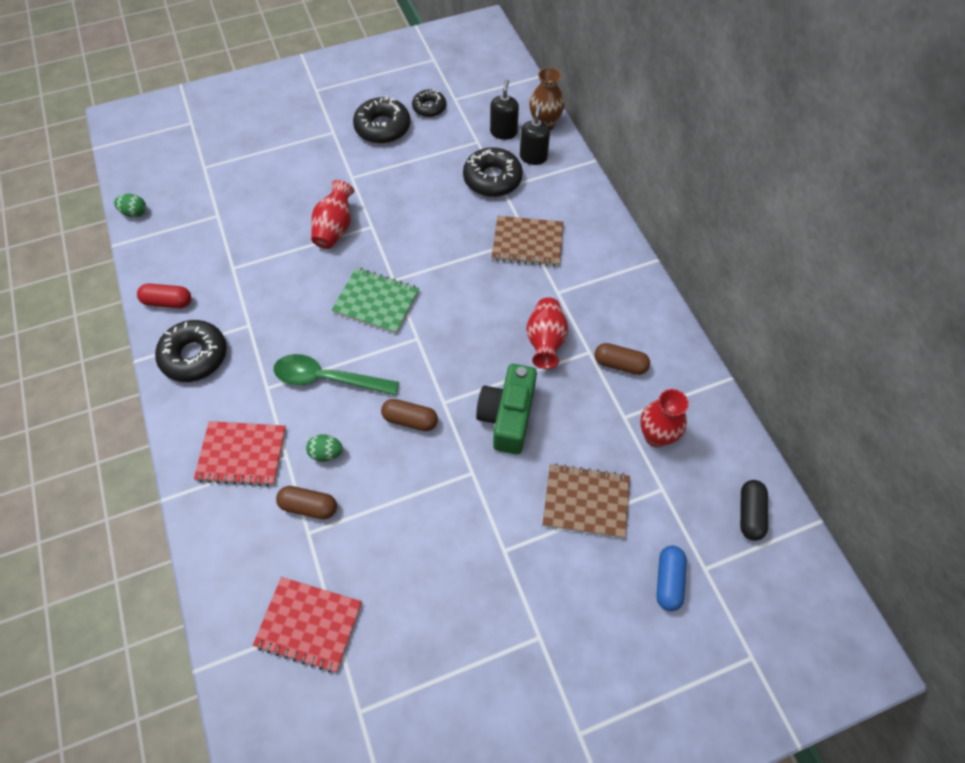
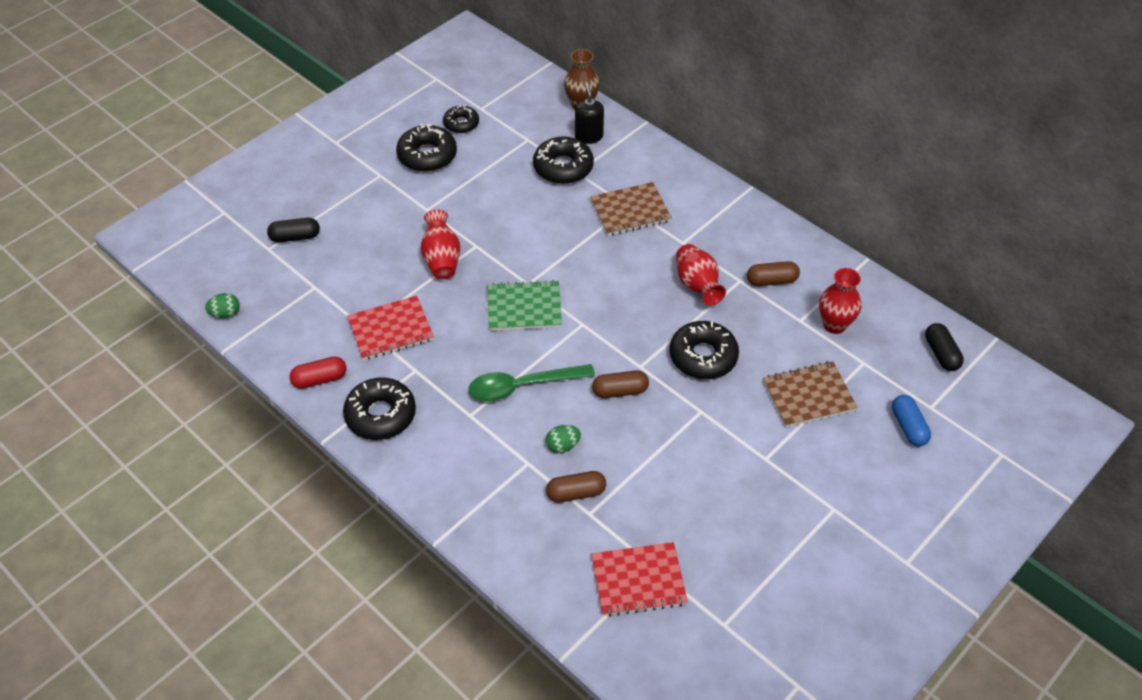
camera: 25 degrees left, 10 degrees down
red notebook [194,421,286,486] -> red notebook moved to [347,296,434,360]
green camera [476,364,537,454] -> black donut [670,321,739,379]
black soap dispenser [490,80,519,140] -> none
none -> black capsule [267,218,320,242]

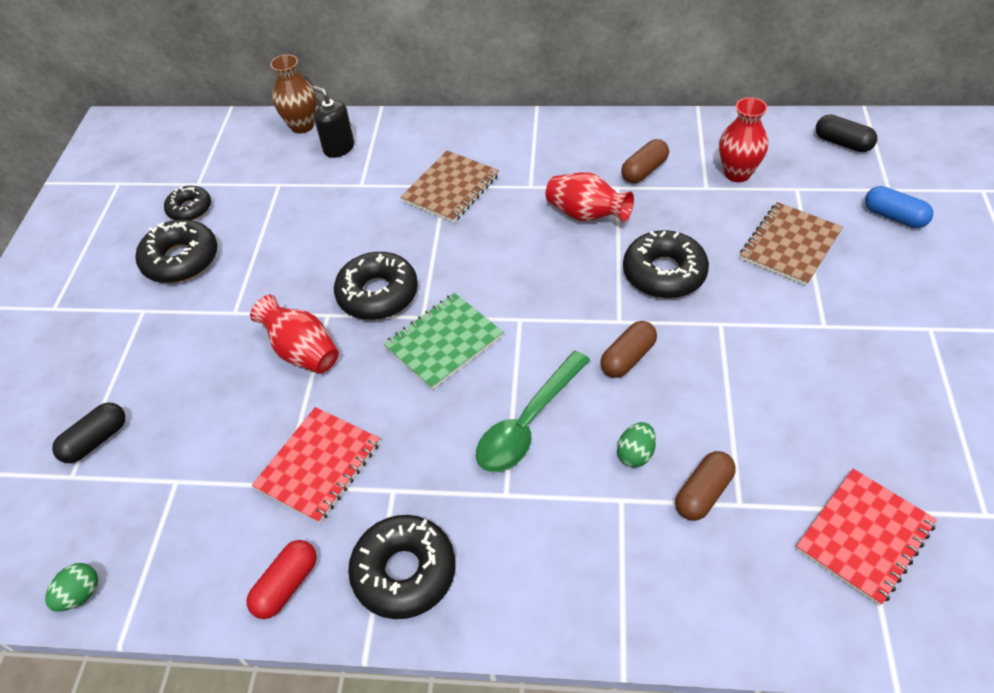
camera: 35 degrees left, 0 degrees up
black donut [533,136,594,184] -> black donut moved to [334,252,418,320]

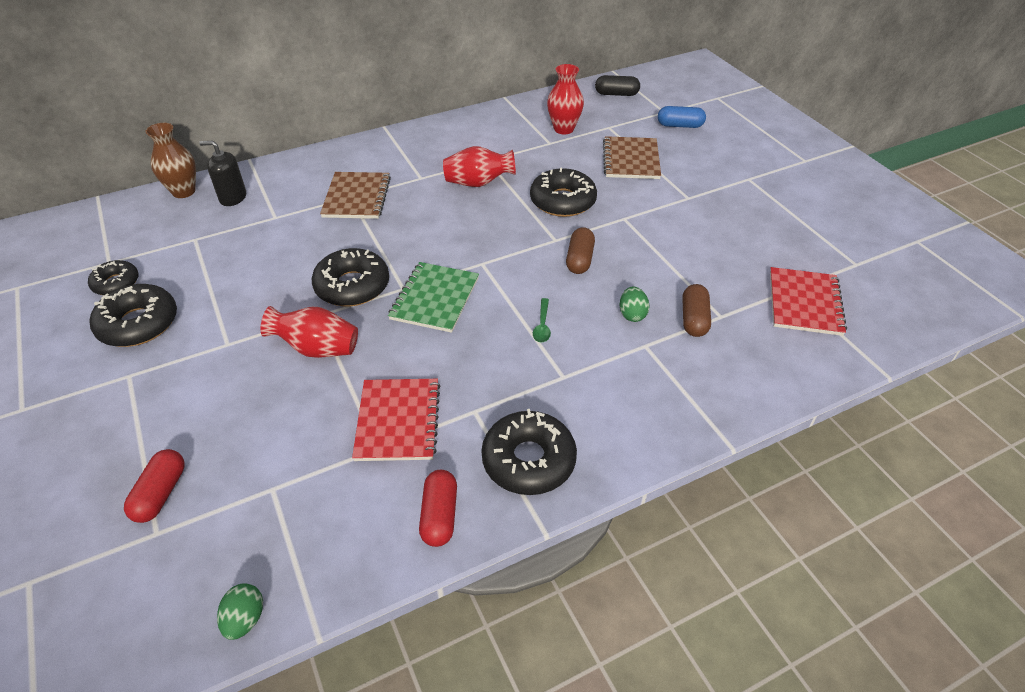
camera: 35 degrees left, 5 degrees down
black capsule [52,403,125,463] -> red capsule [124,449,185,523]
green spoon [476,351,590,472] -> green spoon [533,298,551,342], size x0.45
brown capsule [621,139,669,183] -> none

